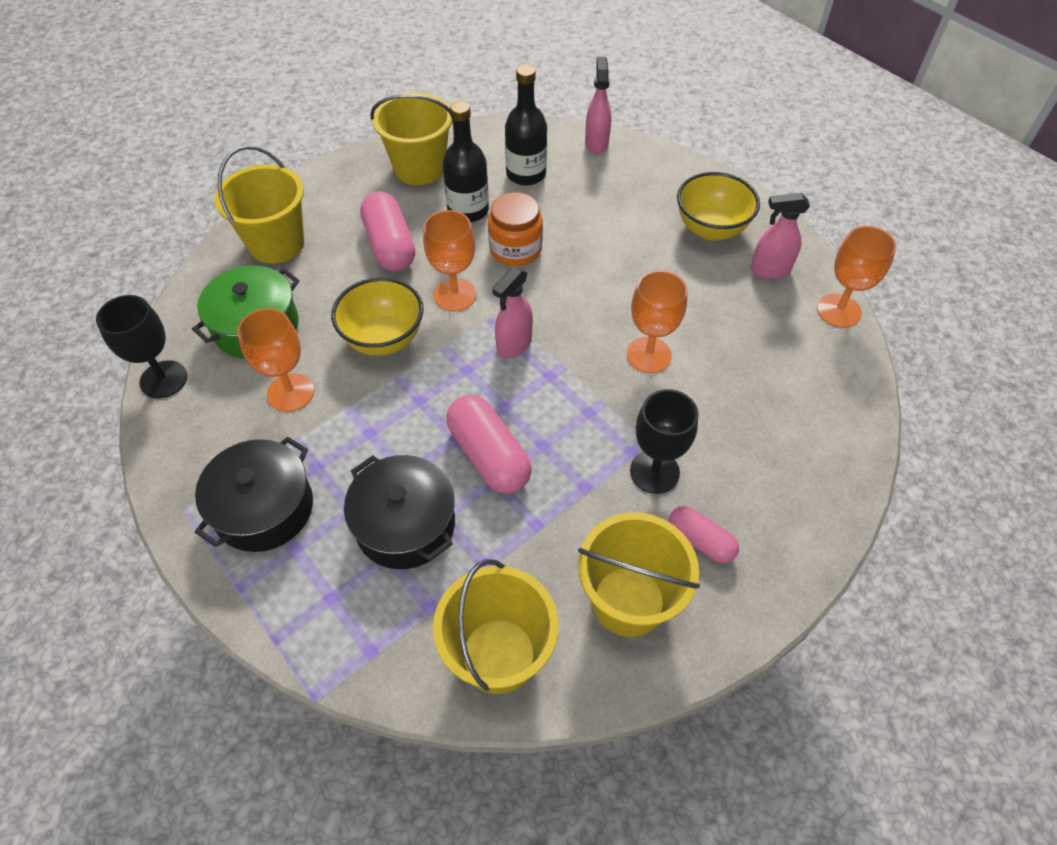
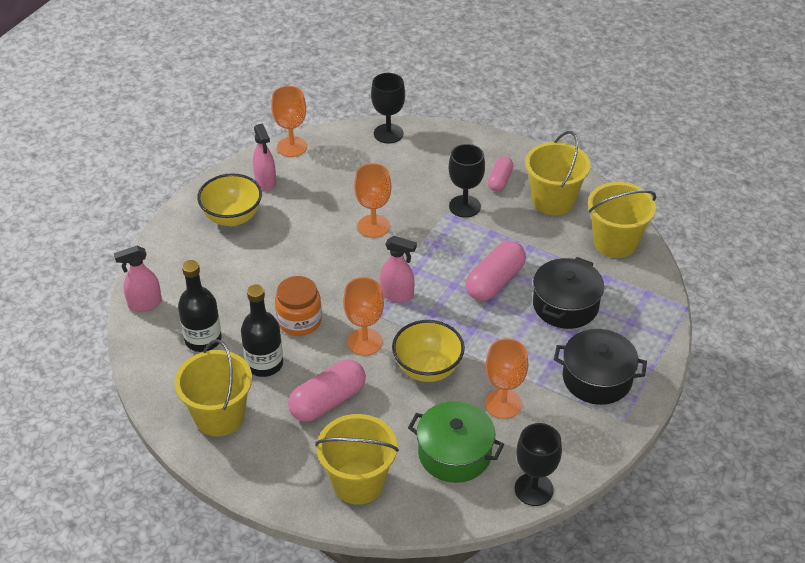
camera: 110 degrees left, 10 degrees down
none -> black goblet [371,73,405,143]

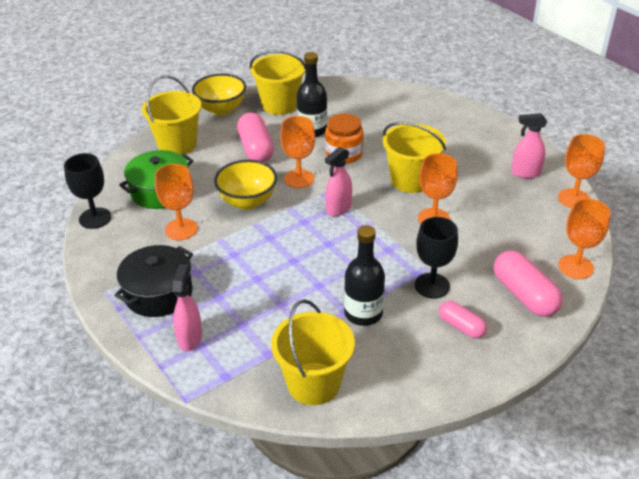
camera: 115 degrees right, 5 degrees down
pink spray bottle [114,246,162,312] -> pink spray bottle moved to [173,264,202,351]
black bottle [178,260,222,352] -> black bottle moved to [344,225,385,326]
yellow bowl [197,173,262,226] -> yellow bowl moved to [192,74,246,116]
black goblet [371,73,405,143] -> orange goblet [558,199,611,279]
pink capsule [466,241,526,301] -> pink capsule moved to [494,250,563,317]
yellow bucket [525,131,591,215] -> yellow bucket moved to [383,122,446,193]
black pot [533,257,604,329] -> none

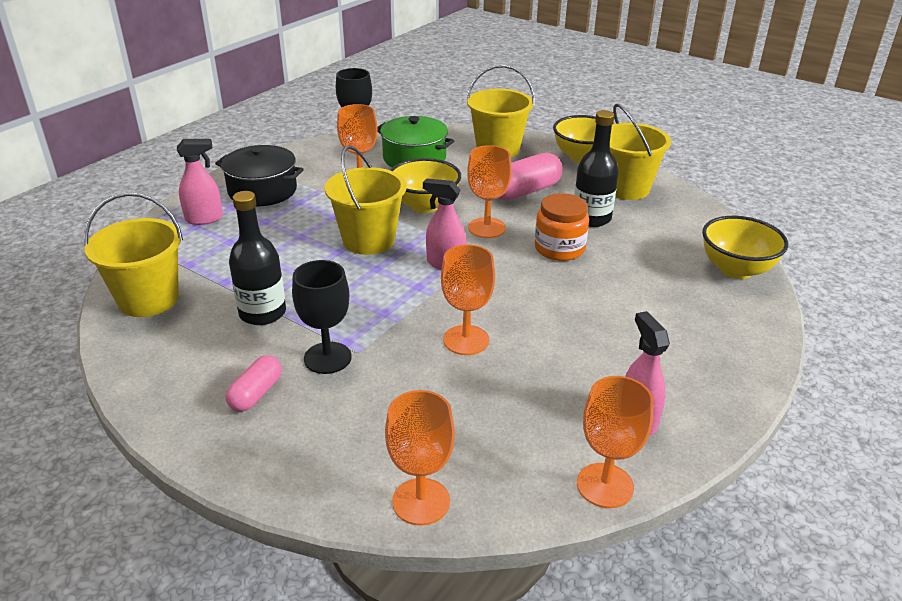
camera: 70 degrees right, 5 degrees down
yellow bucket [383,122,446,193] -> yellow bucket moved to [324,145,406,255]
pink capsule [494,250,563,317] -> none
none -> yellow bowl [702,216,788,279]

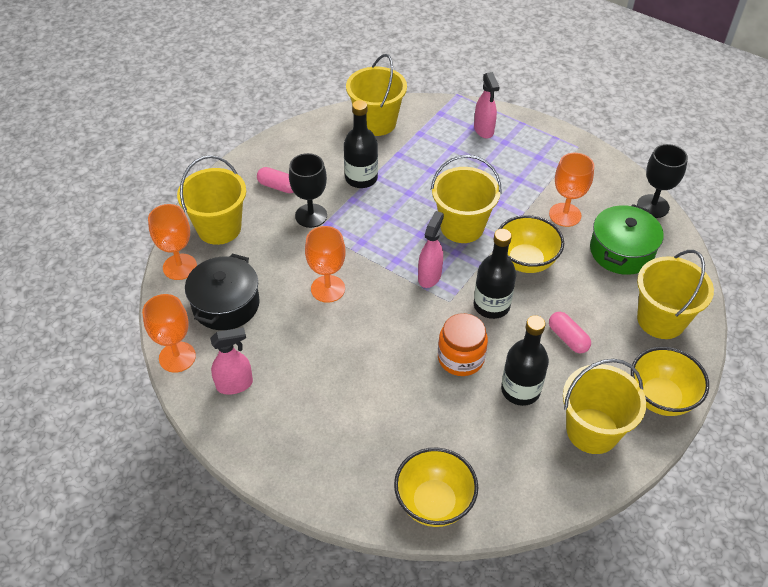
camera: 90 degrees right, 15 degrees up
black pot [215,145,304,207] -> black pot moved to [185,253,260,330]
orange goblet [467,145,512,238] -> black bottle [474,229,516,319]
pink capsule [498,153,563,200] -> pink capsule [549,312,591,353], size x0.60
none -> yellow bucket [177,155,246,245]

